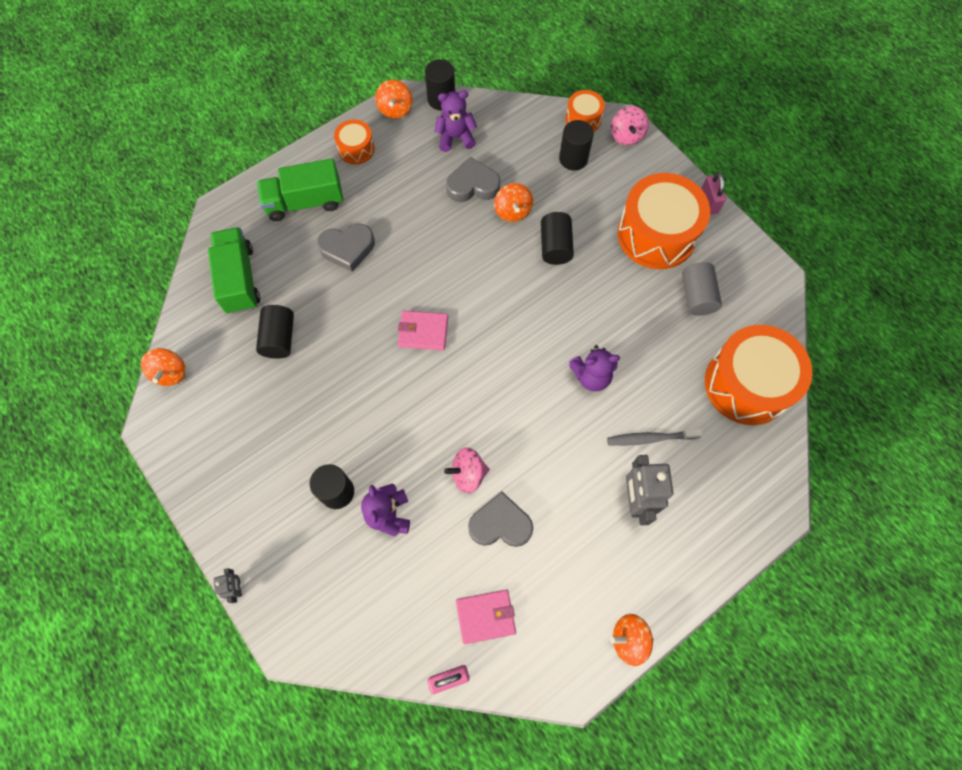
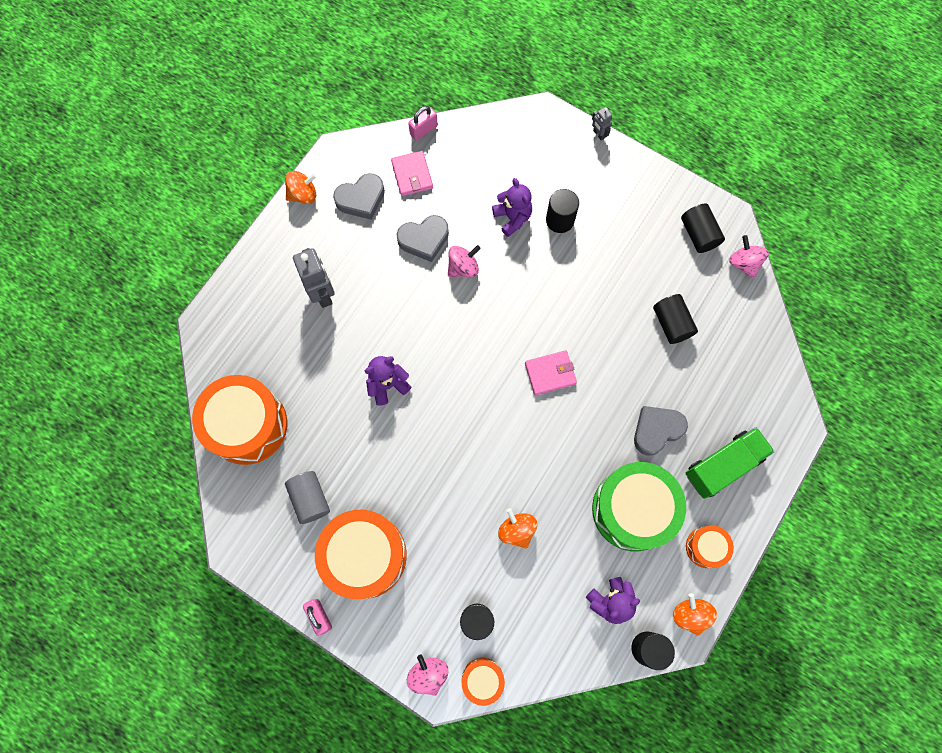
camera: 160 degrees right, 5 degrees up
orange spinning top [141,348,186,386] -> pink spinning top [729,235,769,279]
green truck [208,227,260,314] -> none
grey heart [446,157,500,202] -> grey heart moved to [333,173,385,220]
pink wallet [456,590,516,644] -> pink wallet turned 75 degrees counterclockwise [391,151,433,196]
black cylinder [541,212,574,265] -> black cylinder moved to [681,204,725,253]
grey toothbrush [607,428,703,446] -> none
none -> green drum [592,462,686,551]

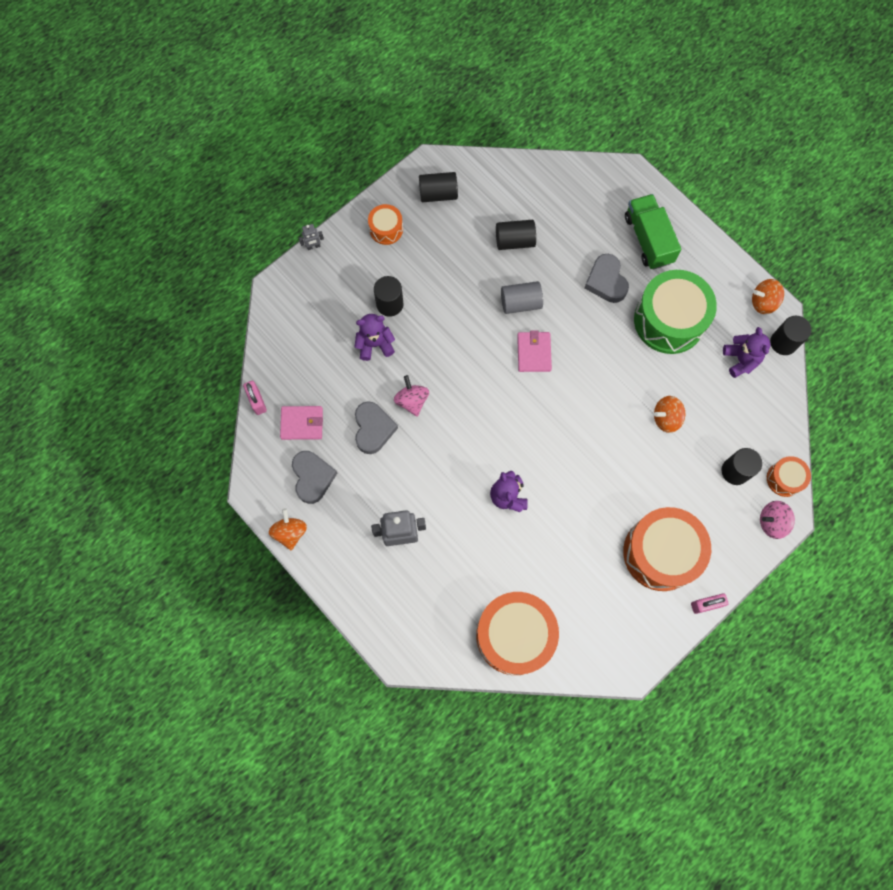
camera: 75 degrees left, 0 degrees up
grey cylinder [285,471,330,524] -> grey cylinder moved to [501,281,543,314]
orange drum [686,525,734,568] -> orange drum moved to [368,204,403,245]
pink spinning top [729,235,769,279] -> none

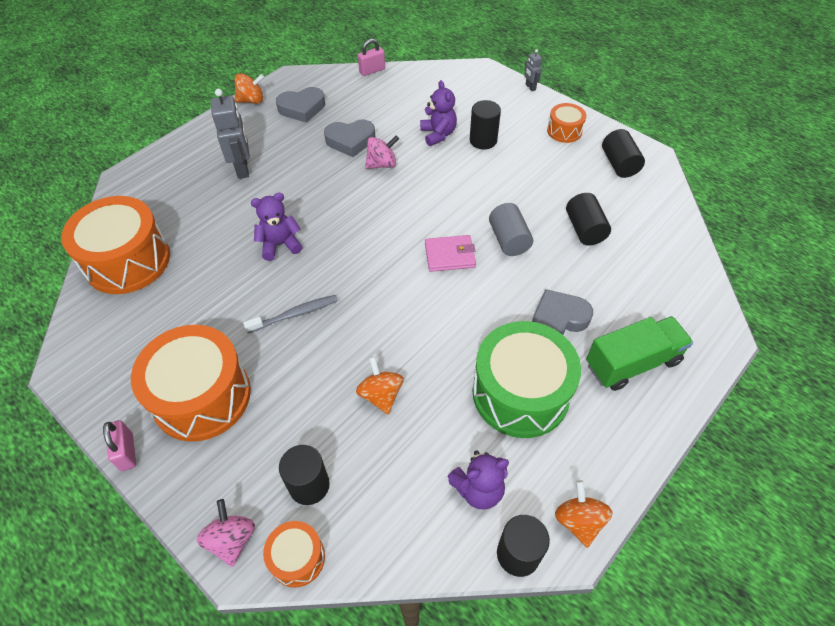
camera: 85 degrees right, 20 degrees down
pink wallet [280,406,323,440] -> none
none -> grey toothbrush [243,295,338,333]

